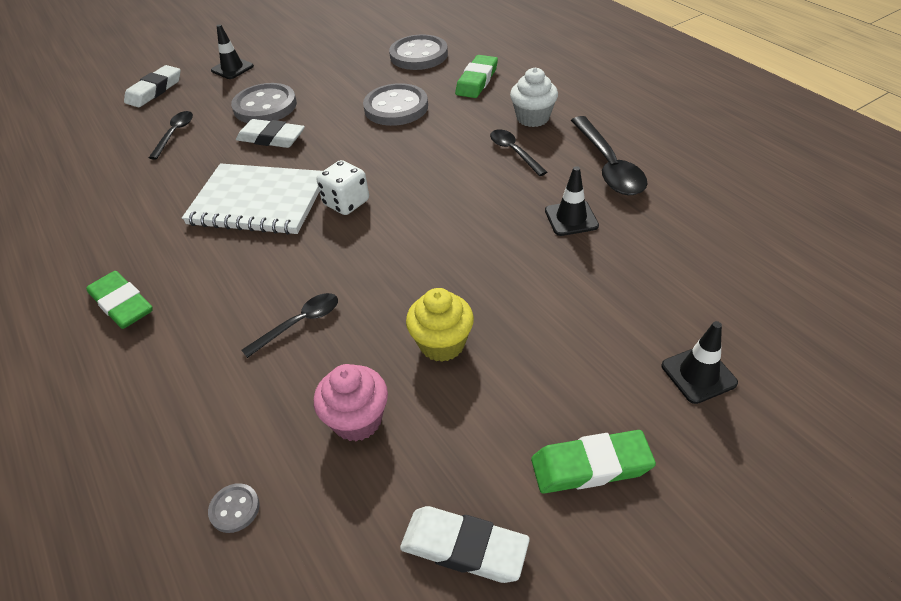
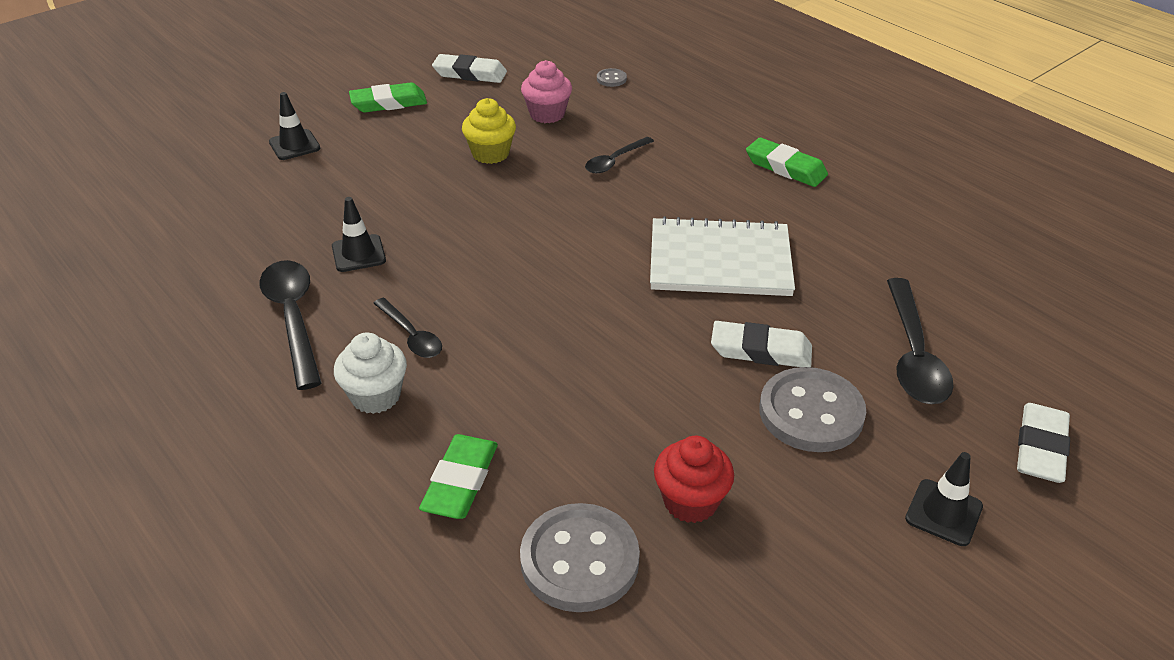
camera: 170 degrees right, 5 degrees down
black spoon [149,111,193,160] -> black spoon [887,278,954,404], size x1.68
white dice [316,160,369,215] -> none
grey button [363,83,428,126] -> none
none -> red cupcake [654,436,734,523]

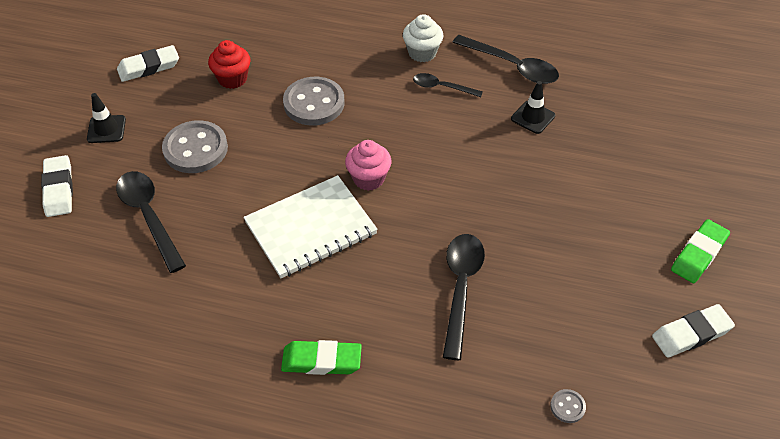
camera: 145 degrees right, 10 degrees up
black traffic cone [269,92,320,160] -> none
green eraser [419,434,498,519] -> none
yellow cupcake [462,98,516,164] -> none
grey button [520,503,640,612] -> grey button moved to [283,77,345,126]
pink cupcake [521,60,572,123] -> pink cupcake moved to [345,140,391,191]
black spoon [585,137,654,173] -> black spoon [443,234,485,360], size x1.68
white eraser [711,321,812,367] -> white eraser moved to [117,45,179,82]

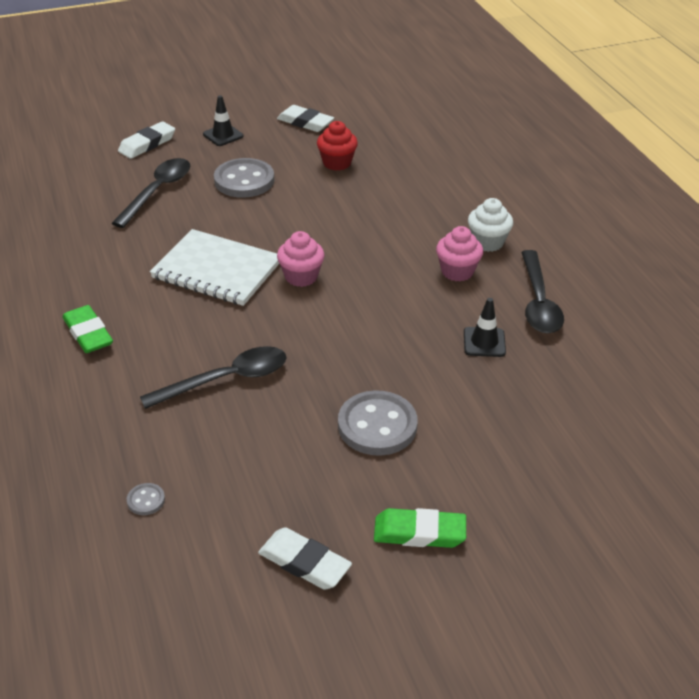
camera: 55 degrees right, 10 degrees down
grey button [283,77,345,126] -> grey button moved to [338,390,418,456]
black spoon [413,73,483,97] -> pink cupcake [436,226,483,281]

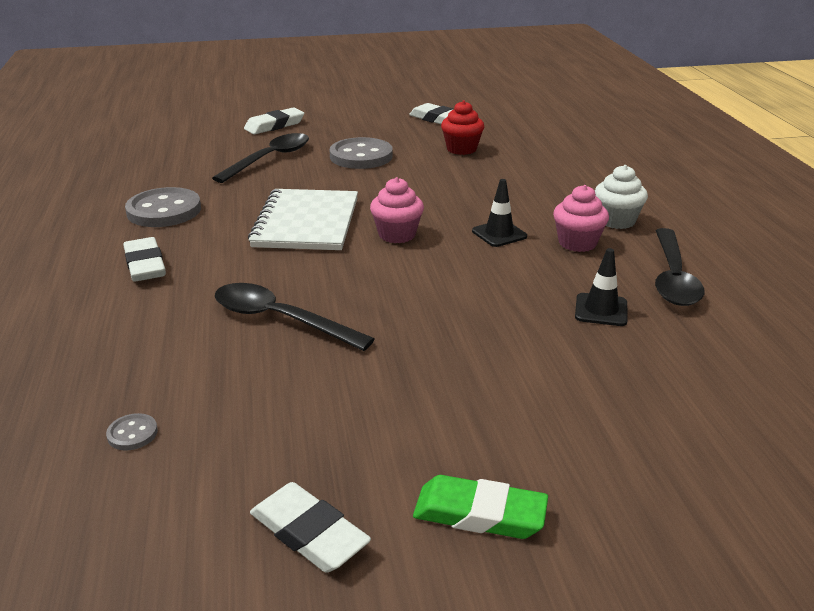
camera: 10 degrees right, 10 degrees down
green eraser [63,305,113,353] -> white eraser [123,237,166,282]
black spoon [140,346,287,409] -> black spoon turned 135 degrees counterclockwise [215,283,375,351]
white notebook [150,229,280,306] -> white notebook turned 60 degrees clockwise [248,189,358,250]
black traffic cone [203,95,243,146] -> black traffic cone moved to [472,179,527,247]
grey button [338,390,418,456] -> grey button moved to [125,187,201,227]

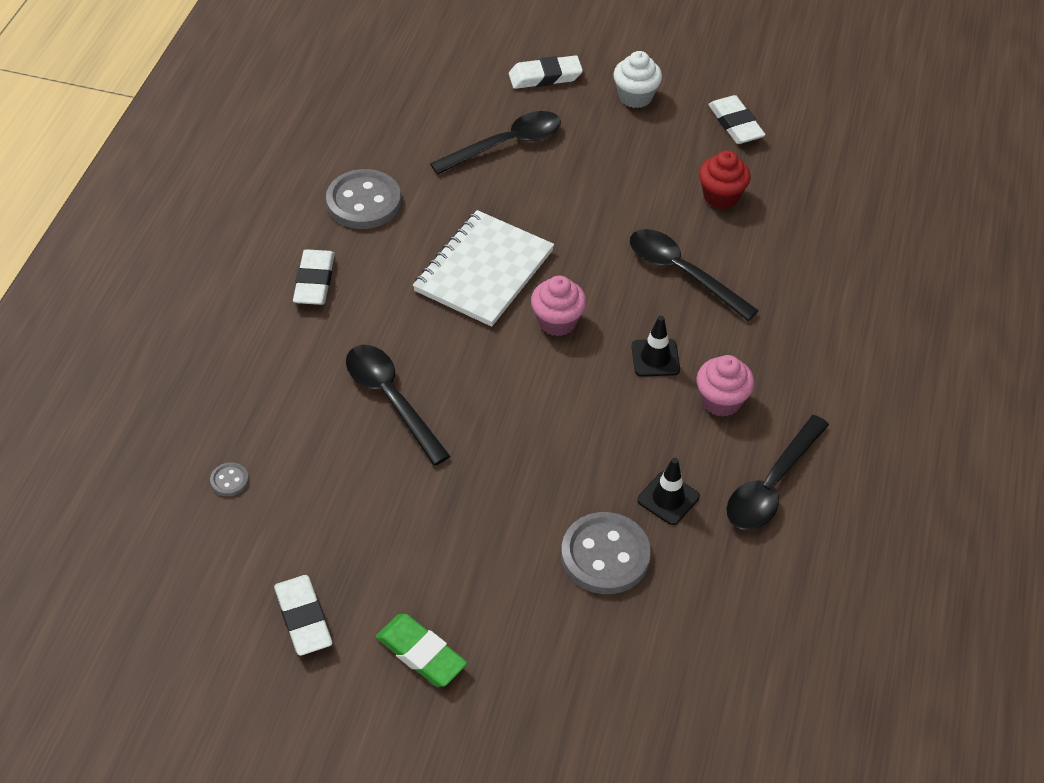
camera: 25 degrees right, 20 degrees up
grey button [329,137,393,169] -> grey button moved to [561,512,651,594]
white cupcake [595,165,648,229] -> white cupcake moved to [613,51,662,108]
none -> black spoon [630,229,759,321]

